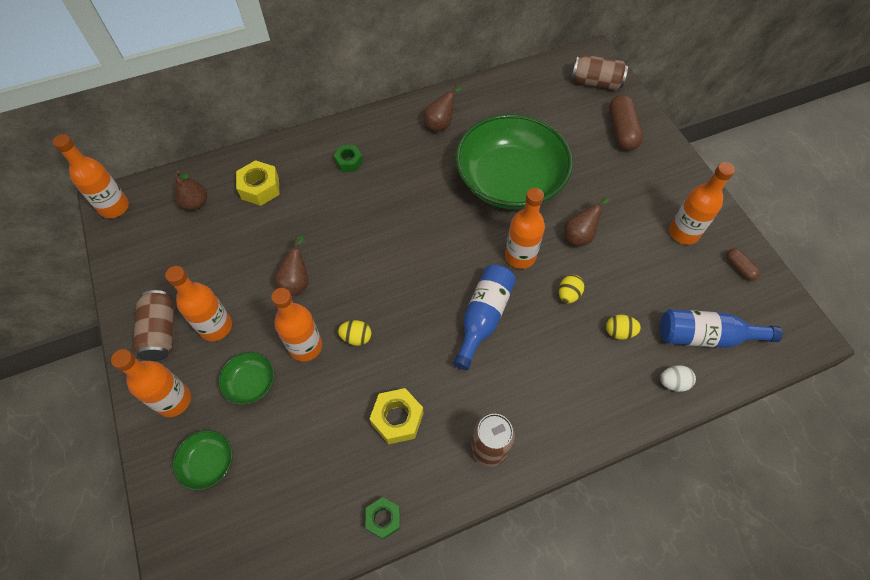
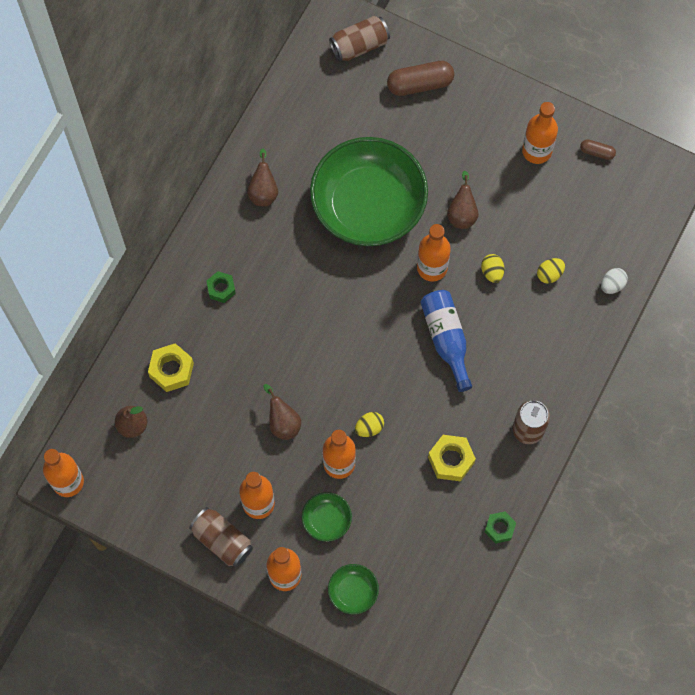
camera: 40 degrees left, 10 degrees up
brown capsule [609,95,643,151] -> brown capsule turned 60 degrees counterclockwise [387,61,454,96]
blue bottle [660,309,783,348] -> none

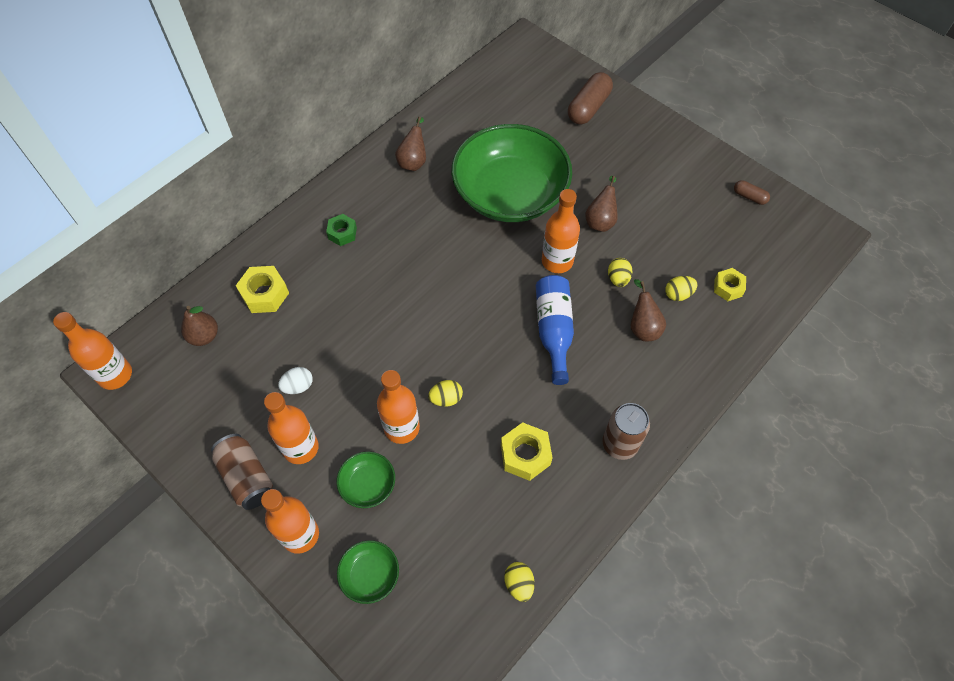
camera: 15 degrees right, 10 degrees down
brown pear [263,384,301,440] -> brown pear moved to [631,279,666,341]
brown can [329,16,390,62] -> none
brown capsule [387,61,454,96] -> brown capsule turned 60 degrees counterclockwise [568,72,613,125]
green nut [485,511,516,544] -> none
orange bottle [522,102,558,164] -> none
white egg [601,268,628,294] -> white egg moved to [278,367,313,394]
none -> yellow egg [504,562,535,602]
none -> yellow nut [714,268,746,301]

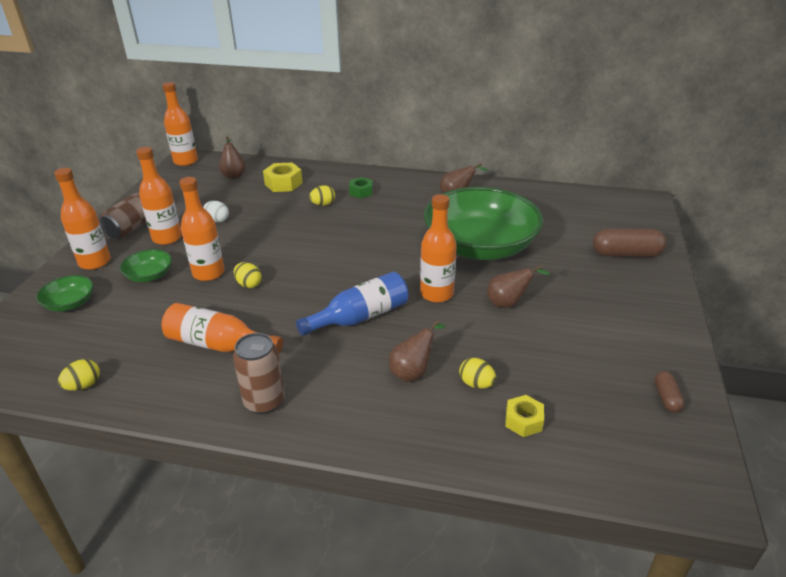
camera: 60 degrees right, 25 degrees down
yellow nut [501,422,552,481] -> orange bottle [162,303,283,354]
yellow egg [608,258,632,287] -> yellow egg moved to [309,185,335,206]

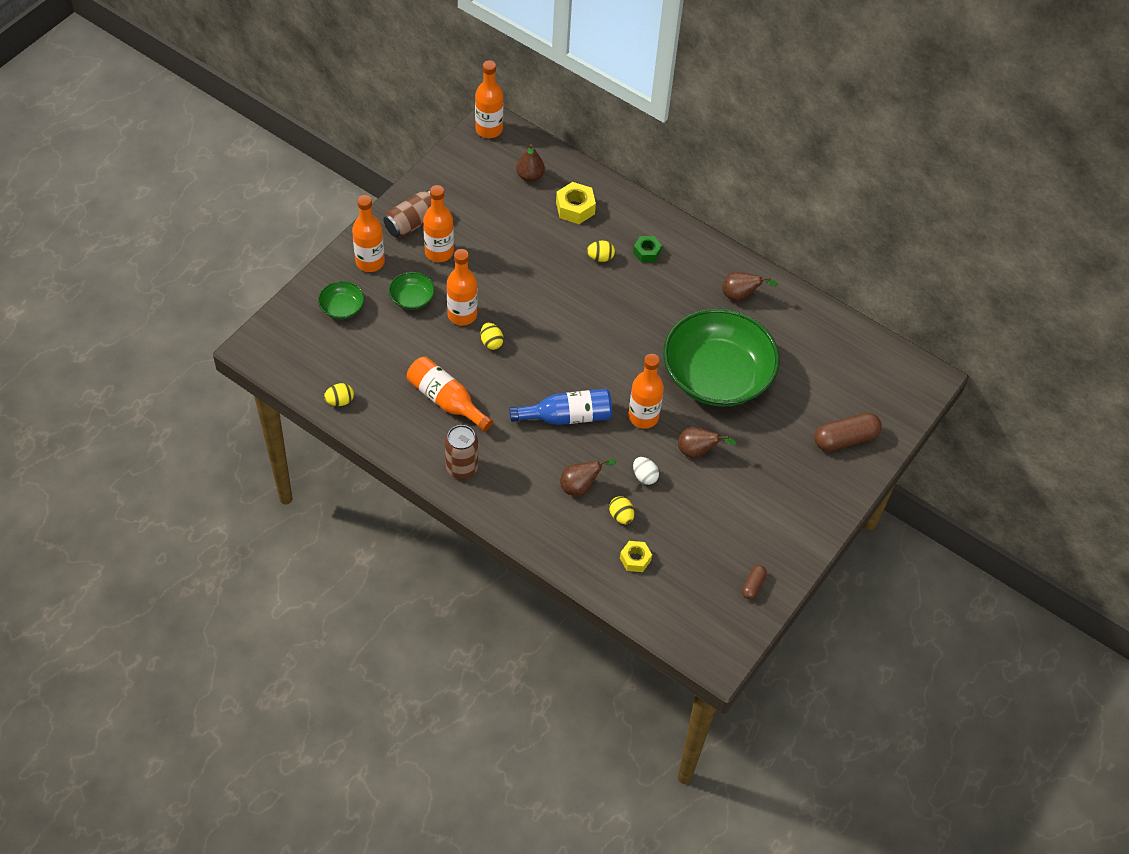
camera: 20 degrees right, 20 degrees up
white egg [203,201,229,222] -> white egg moved to [633,457,659,485]
brown capsule [593,228,667,257] -> brown capsule turned 45 degrees counterclockwise [814,413,882,451]

